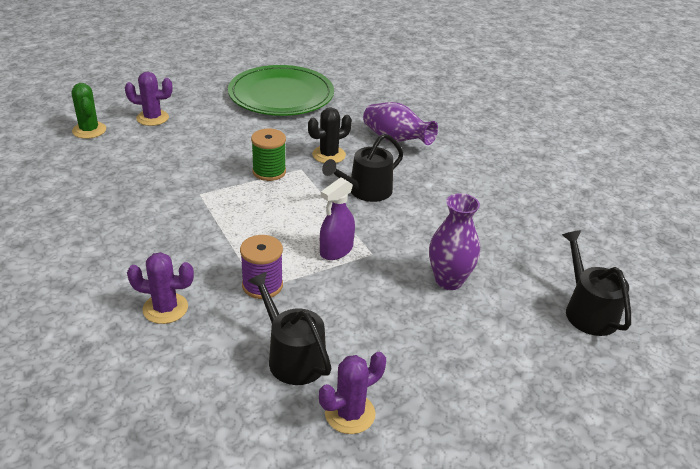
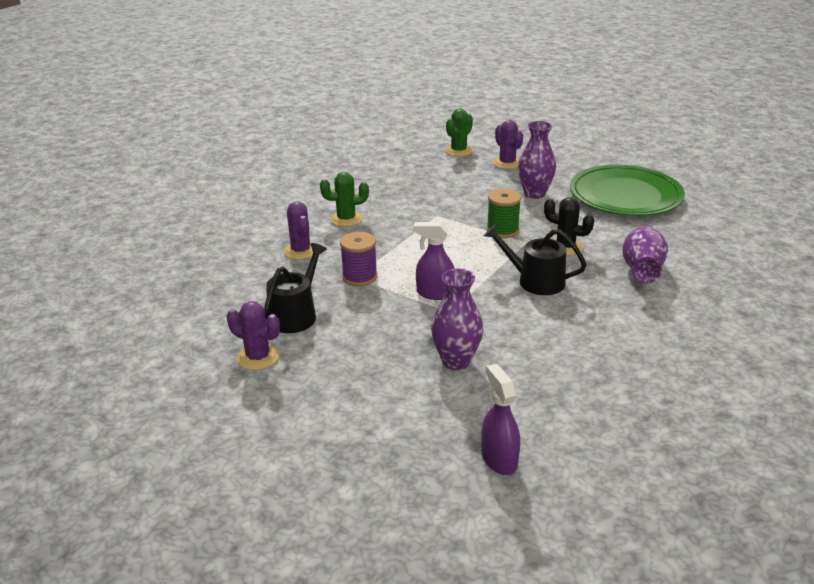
camera: 65 degrees right, 5 degrees down
black watering can [562,230,631,336] -> purple spray bottle [482,364,520,475]
none -> green cactus [320,172,369,227]
none -> purple vase [518,121,556,199]

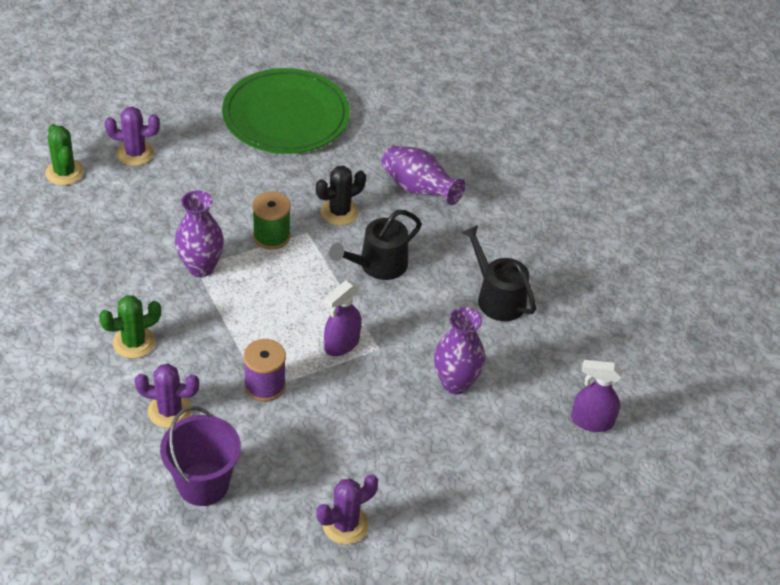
camera: 65 degrees left, 15 degrees up
black watering can [264,243,327,333] -> black watering can moved to [461,225,536,321]
green cactus [320,172,369,227] -> green cactus turned 45 degrees clockwise [99,295,161,359]
purple vase [518,121,556,199] -> purple vase moved to [175,190,224,277]
none -> purple bucket [160,406,241,506]

